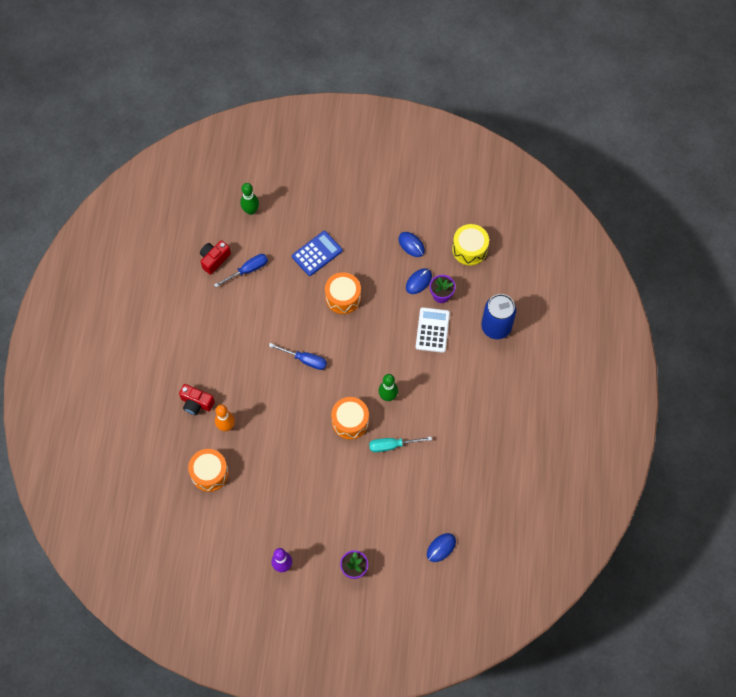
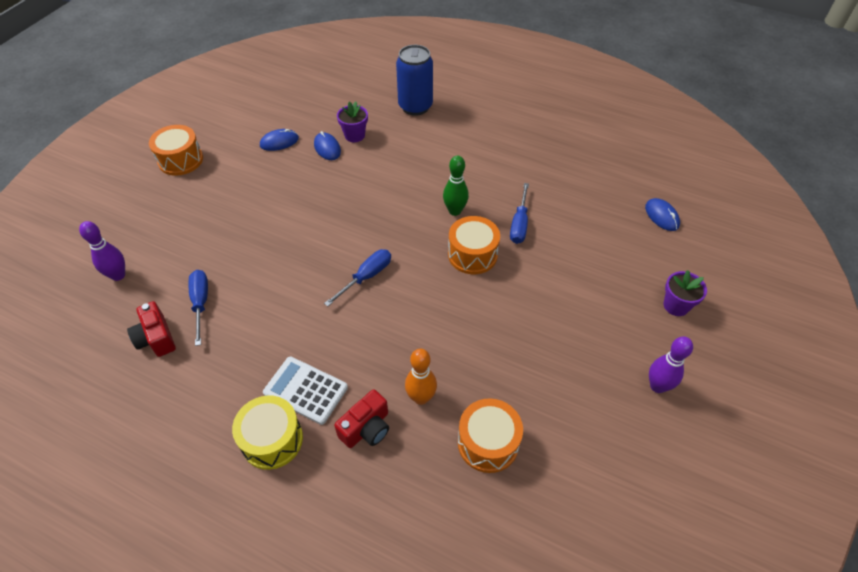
camera: 70 degrees left, 15 degrees down
green bowling pin [240,183,259,215] -> purple bowling pin [79,221,125,281]
blue calculator [292,231,343,276] -> none
orange drum [325,272,361,314] -> orange drum moved to [149,125,203,176]
turquoise screwdriver [369,437,432,452] -> blue screwdriver [510,183,529,244]
white calculator [416,307,450,353] -> white calculator moved to [263,357,348,425]
yellow drum [452,224,489,266] -> yellow drum moved to [232,395,303,470]

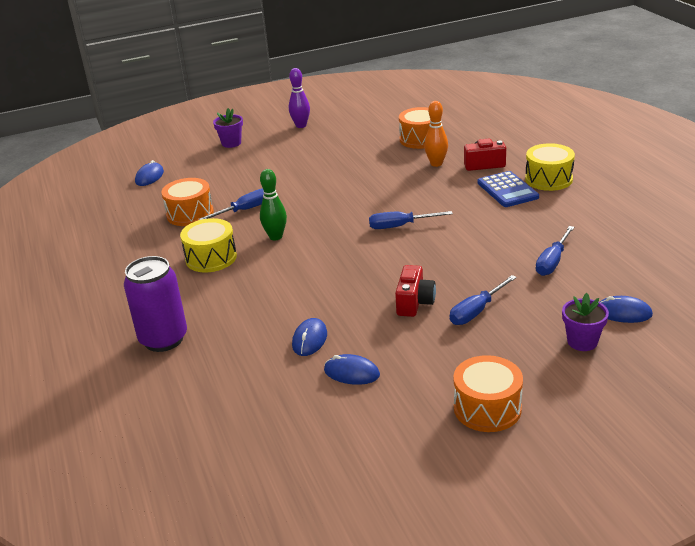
camera: 135 degrees left, 20 degrees down
purple bowling pin [79,221,125,281] -> blue mouse [600,296,653,323]
red camera [127,301,176,357] -> red camera moved to [395,265,436,317]
white calculator [263,357,348,425] -> blue calculator [477,171,539,207]
purple flower pot [337,102,368,142] -> purple flower pot moved to [562,293,609,351]
blue can [396,45,433,116] -> purple can [124,256,187,352]
orange drum [448,216,500,274] -> orange drum moved to [161,178,214,226]
none -> yellow drum [180,218,237,272]
none -> blue screwdriver [450,275,517,325]

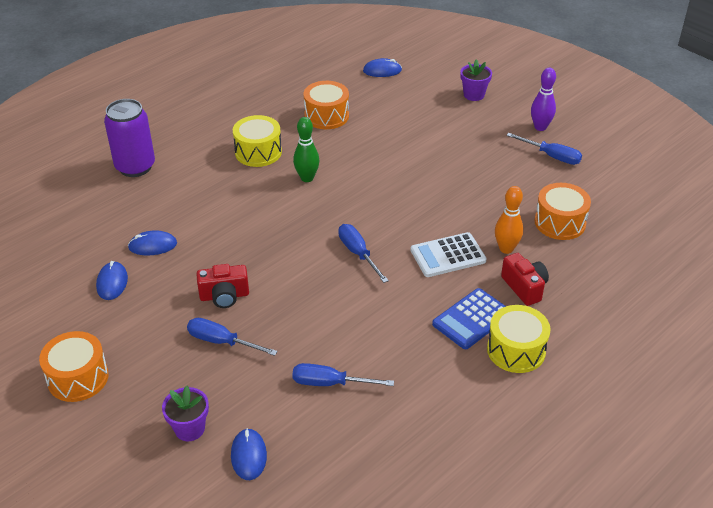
camera: 65 degrees right, 10 degrees up
blue screwdriver [198,188,264,220] -> blue screwdriver moved to [507,133,582,165]
none -> white calculator [411,232,487,277]

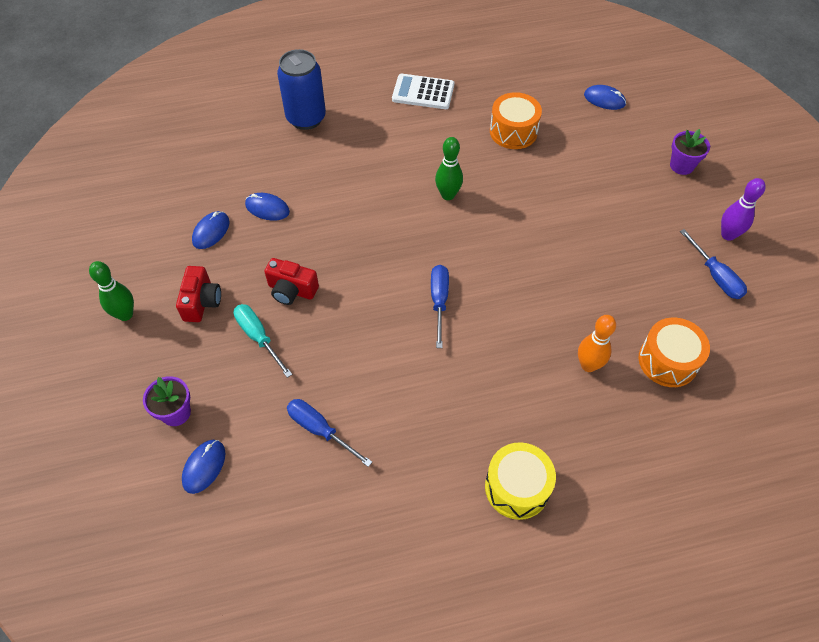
camera: 30 degrees right, 15 degrees up
orange drum [39,331,109,402] -> green bowling pin [89,261,134,321]
purple can [104,99,155,177] -> blue can [277,49,326,130]
blue screwdriver [187,318,278,356] -> turquoise screwdriver [233,304,292,378]
yellow drum [233,115,282,167] -> none
white calculator [411,232,487,277] -> white calculator moved to [392,74,454,109]
blue calculator [432,288,506,349] -> none
red camera [501,253,549,306] -> red camera moved to [176,266,221,322]

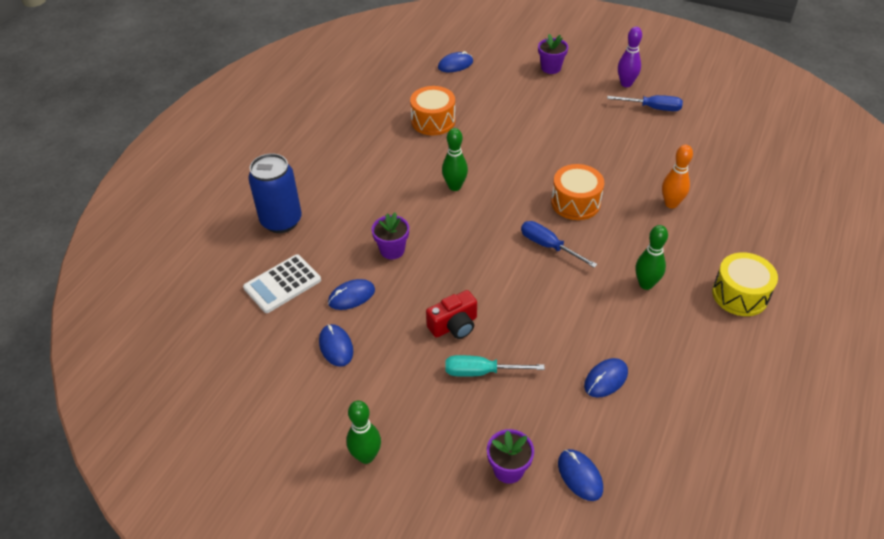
camera: 50 degrees left, 10 degrees down
red camera [176,266,221,322] -> none
blue screwdriver [287,399,372,467] -> blue mouse [584,358,628,397]
white calculator [392,74,454,109] -> white calculator moved to [243,254,321,313]
orange drum [639,318,710,387] -> orange drum moved to [551,164,604,220]
none -> purple flower pot [372,212,409,259]
none -> green bowling pin [635,225,668,290]

